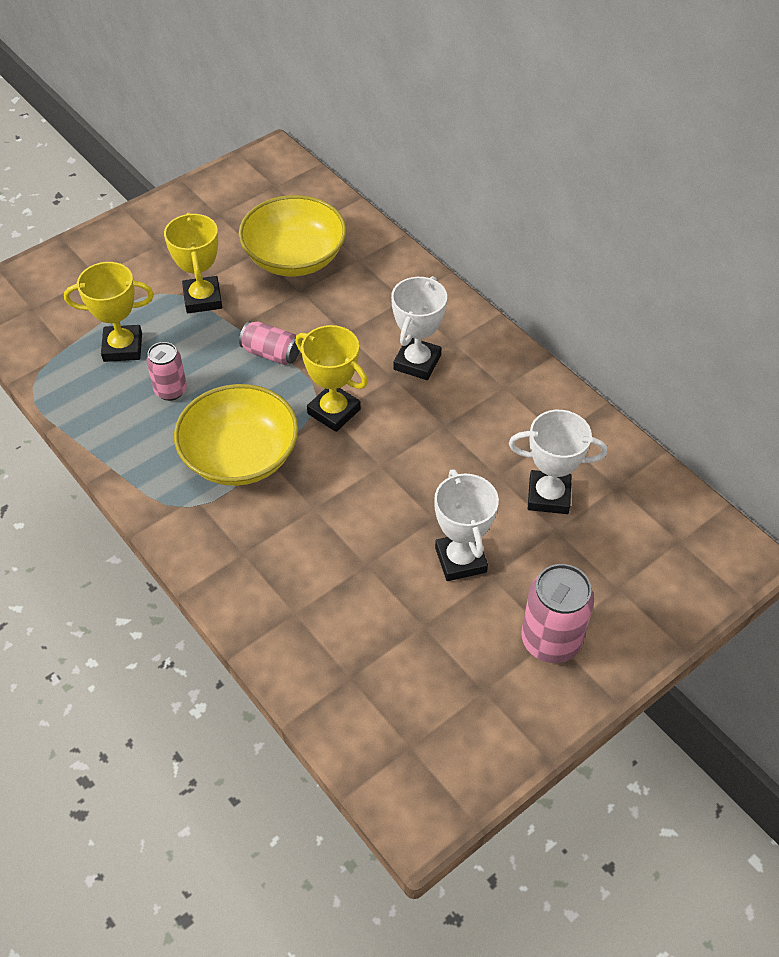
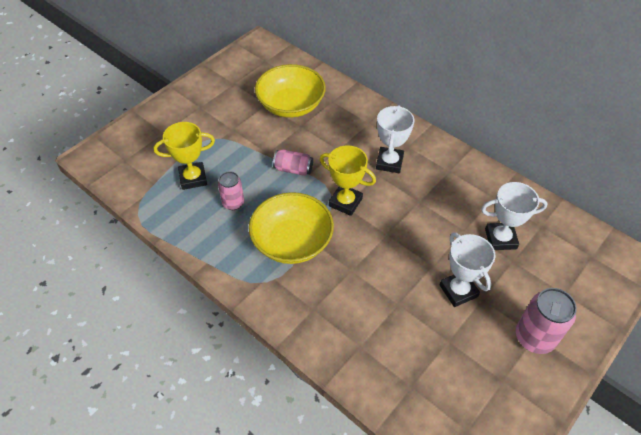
camera: 10 degrees left, 0 degrees up
yellow trophy [164,213,222,313] -> none

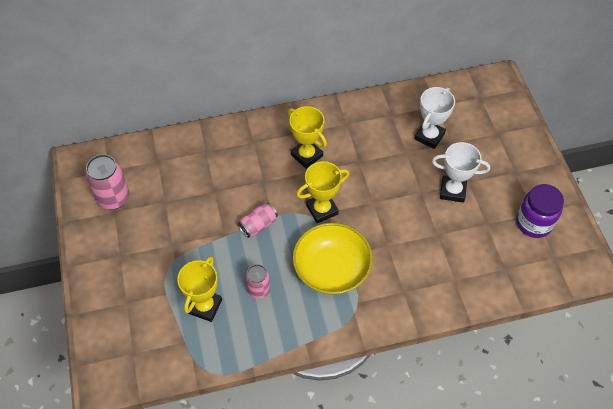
camera: 55 degrees left, 5 degrees up
yellow bowl [255,64,326,118] -> none
white trophy [376,105,414,173] -> yellow trophy [288,106,327,169]
pink can [516,288,577,354] -> pink can moved to [85,154,130,210]
none -> purple jar [516,184,564,238]

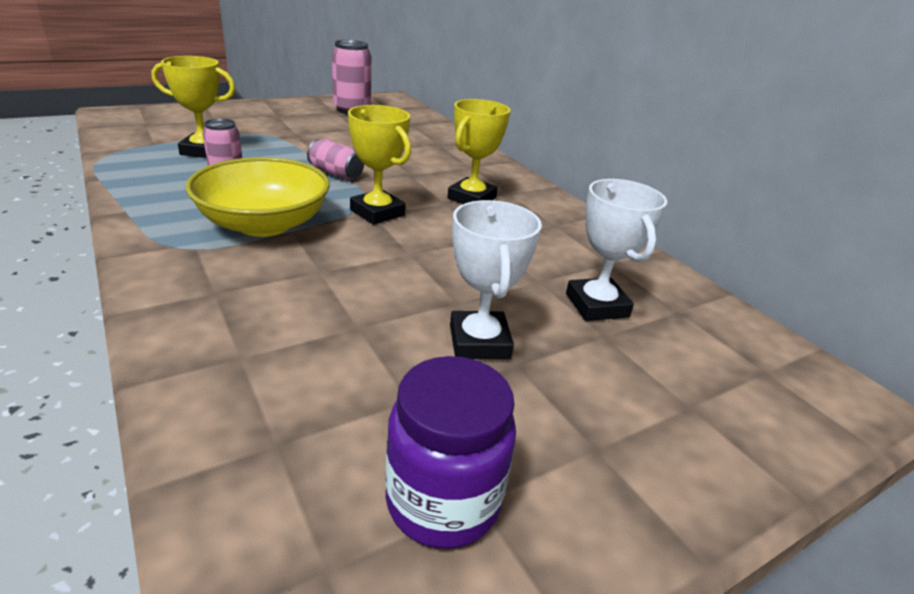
camera: 70 degrees right, 25 degrees down
white trophy [414,87,455,149] -> white trophy turned 60 degrees clockwise [566,179,667,321]

